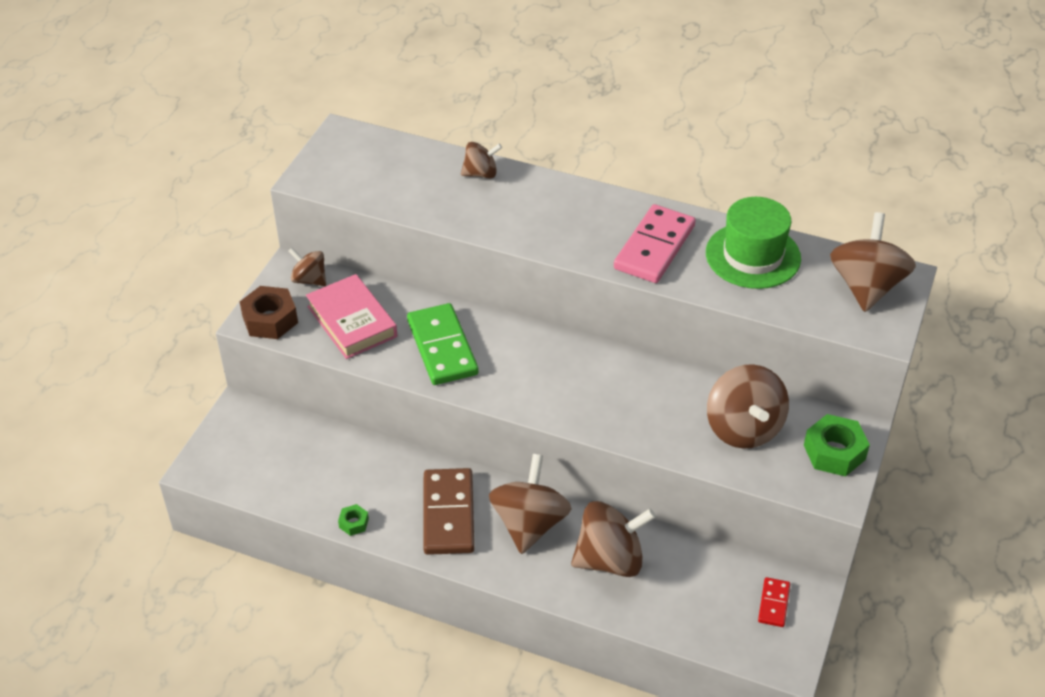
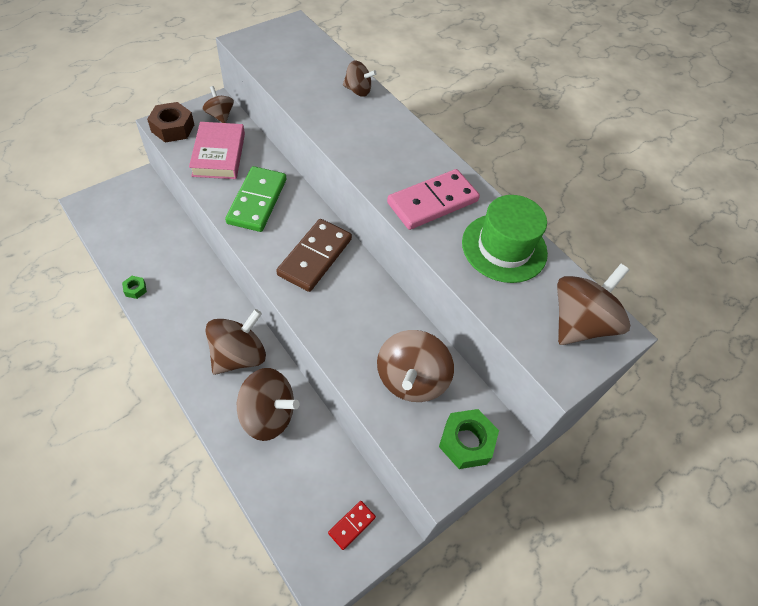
camera: 25 degrees right, 10 degrees up
brown domino [423,468,474,555] -> brown domino moved to [276,219,352,292]

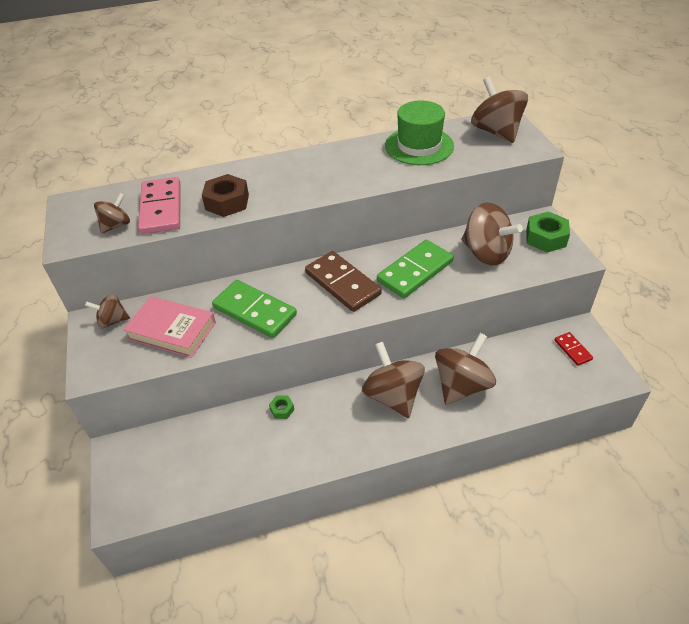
camera: 60 degrees left, 10 degrees down
green nut [122,276,147,299] -> green nut moved to [269,396,294,419]
brown nut [147,102,194,142] -> brown nut moved to [202,174,249,217]
brown spinning top [343,61,377,97] -> brown spinning top moved to [94,193,130,233]
pink domino [387,169,480,230] -> pink domino moved to [138,177,181,234]
none -> green domino [377,240,454,298]

